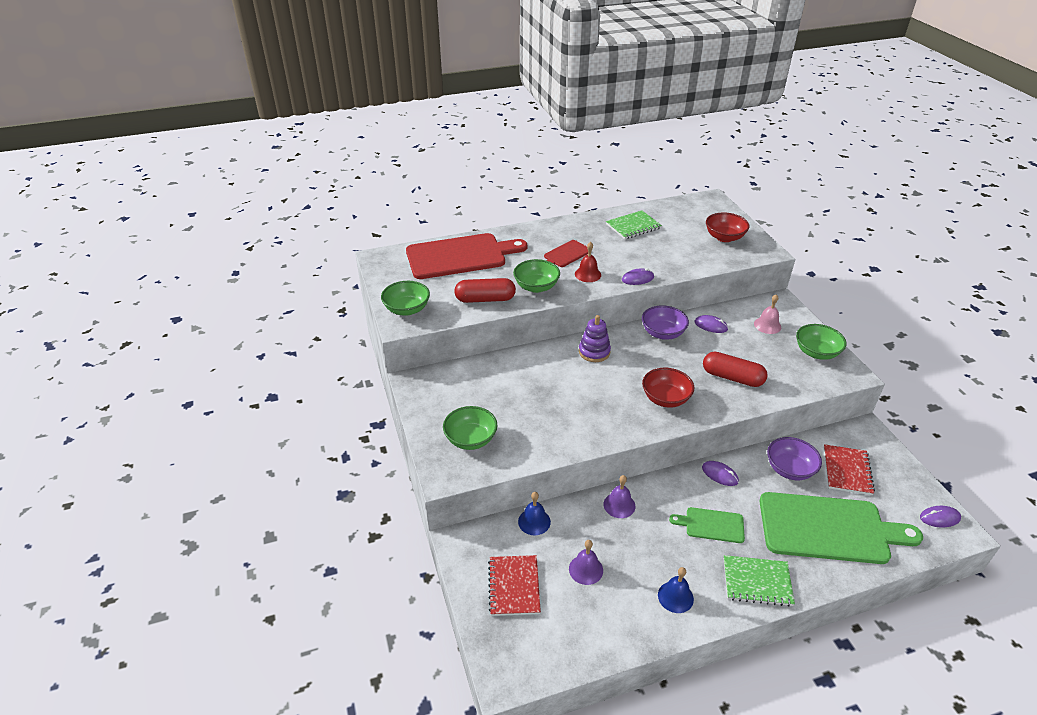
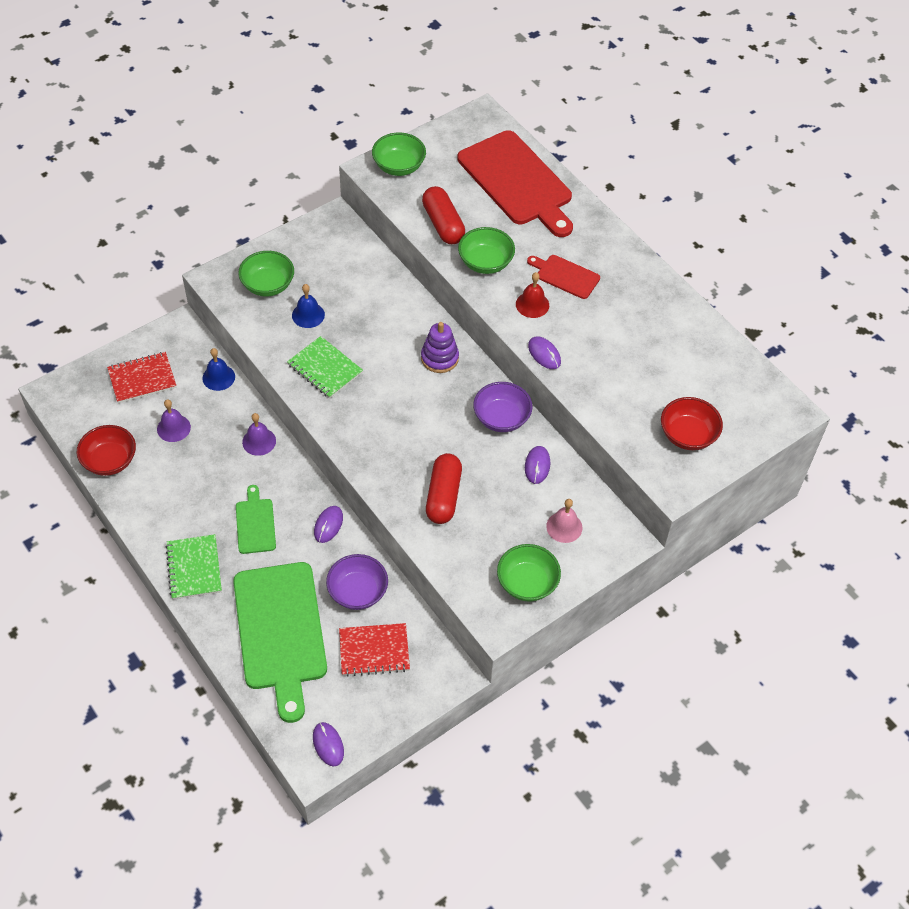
camera: 70 degrees right, 15 degrees up
green notebook [606,211,662,239] -> green notebook moved to [287,336,363,399]
red bowl [642,368,694,408] -> red bowl moved to [77,425,136,476]
blue bell [658,567,694,613] -> blue bell moved to [292,284,325,328]

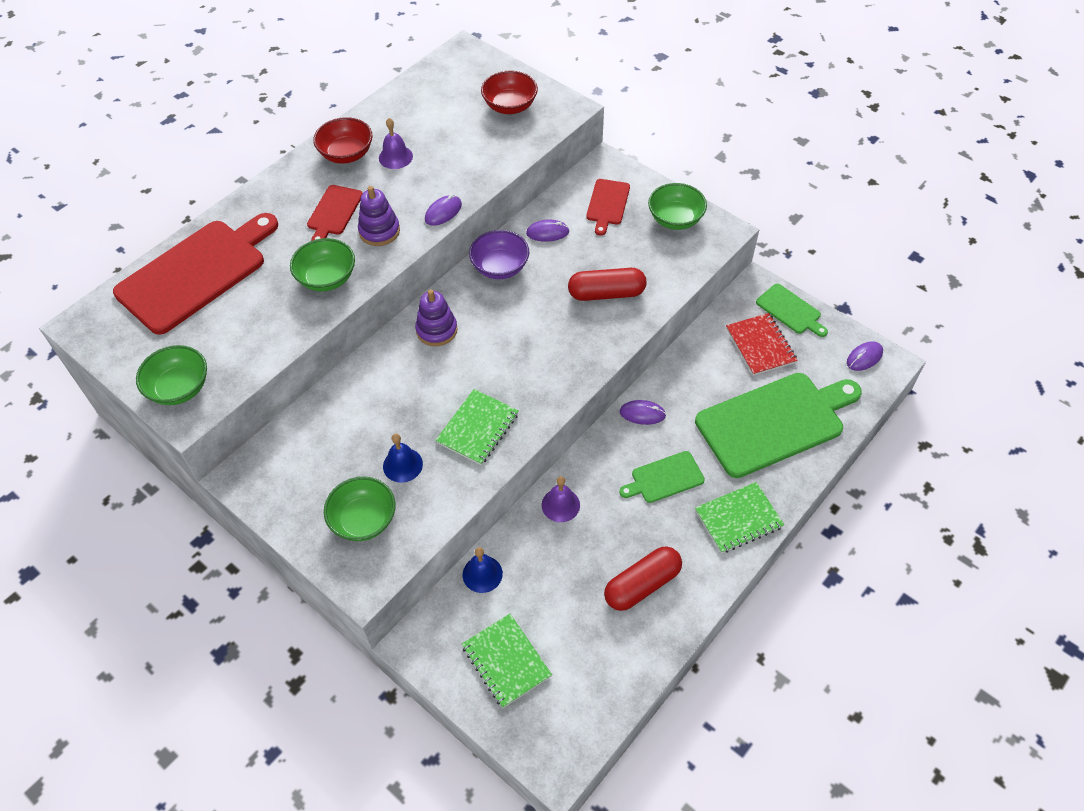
camera: 100 degrees left, 0 degrees up
red bowl [77,425,136,476] -> red bowl moved to [313,117,373,164]
red notebook [107,352,176,403] -> green notebook [462,614,552,708]
purple bell [157,399,191,442] -> purple bell moved to [379,118,413,169]
purple bowl [326,554,388,610] -> none
red capsule [422,186,465,244] -> red capsule moved to [604,546,682,611]
red bell [516,272,549,318] -> purple stacking toy [358,186,400,246]
pink bell [546,499,582,543] -> red cutting board [586,179,630,235]
none -> green cutting board [756,284,828,337]

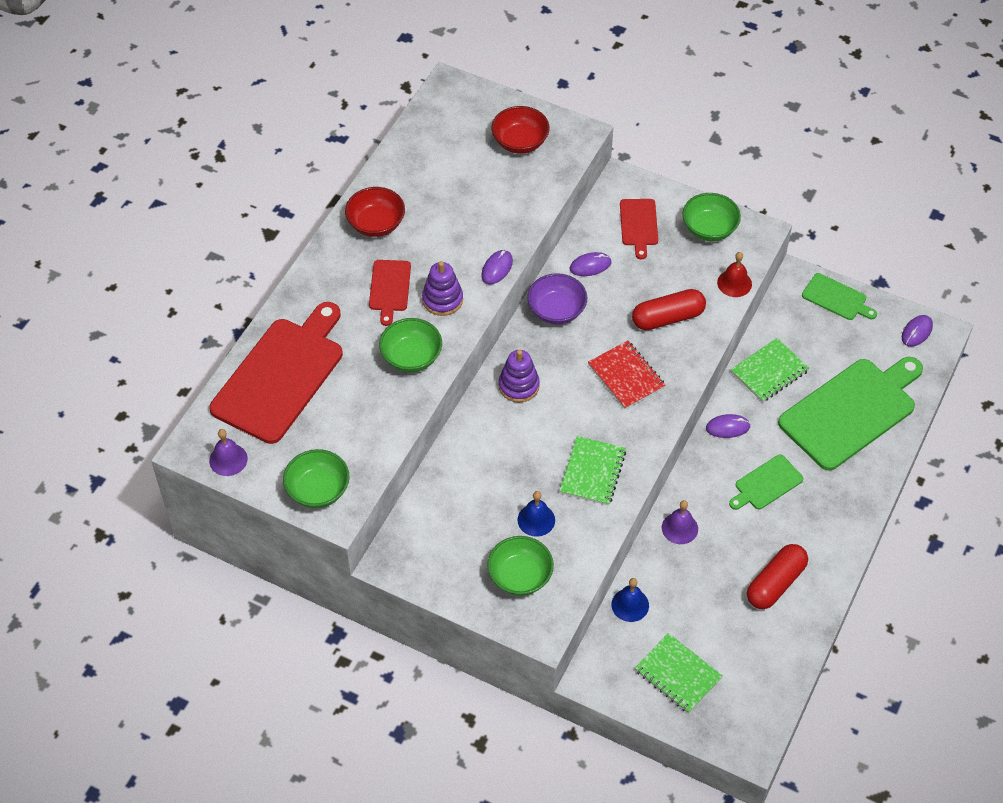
camera: 15 degrees left, 0 degrees up
purple bell [379,118,413,169] -> purple bell moved to [209,429,248,476]
green notebook [695,482,784,554] -> green notebook moved to [731,338,809,402]
red notebook [726,313,798,376] -> red notebook moved to [588,341,666,409]
none -> red bell [717,252,752,297]

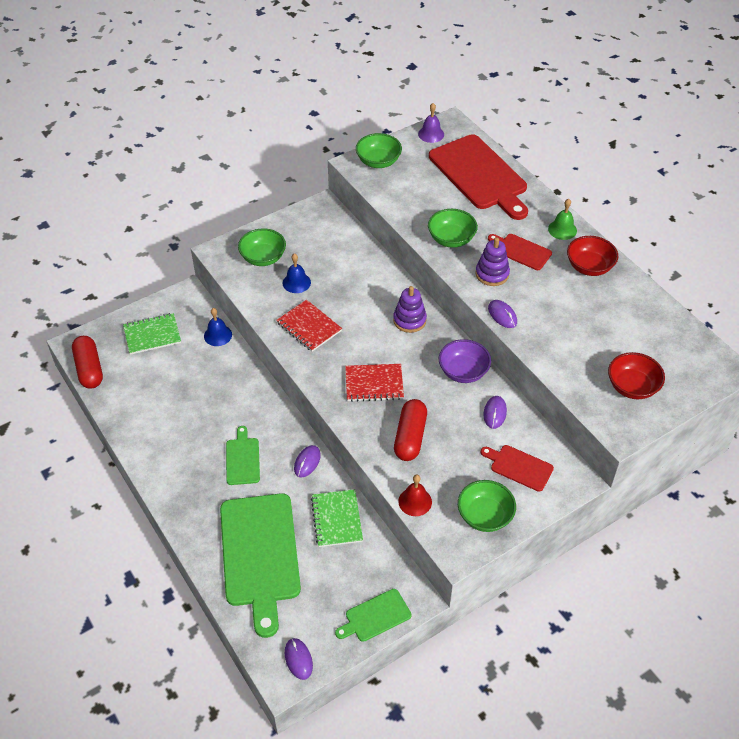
camera: 120 degrees right, 5 degrees down
green notebook [559,436,626,505] -> red notebook [276,300,342,352]
purple bell [662,500,698,544] -> none
red capsule [747,544,808,609] -> red capsule moved to [72,336,103,389]
none -> green bell [548,199,577,240]

